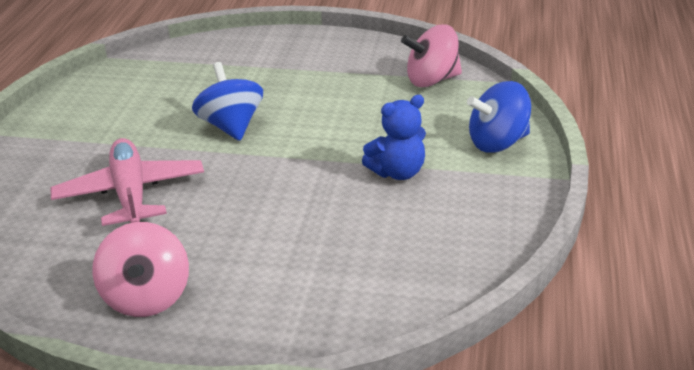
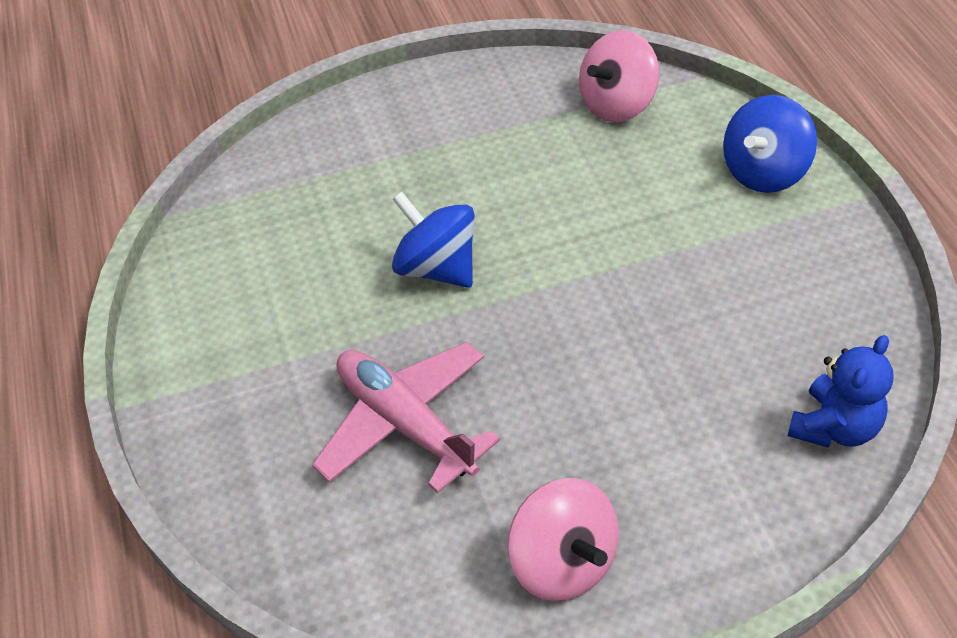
camera: 25 degrees left, 15 degrees up
blue teddy bear [362,95,426,180] -> blue teddy bear moved to [788,335,894,448]

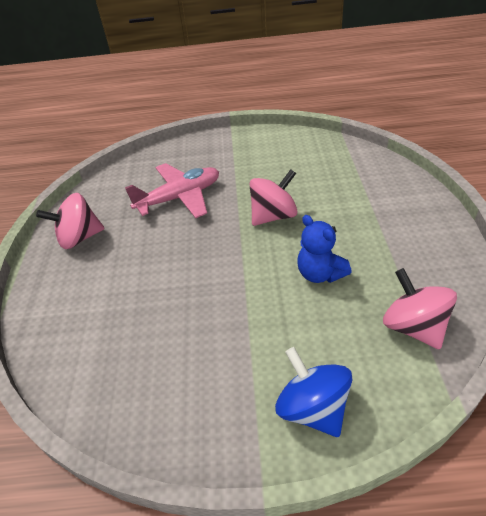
camera: 105 degrees right, 5 degrees down
blue spinning top [392,192,474,288] -> pink spinning top [250,169,298,226]
blue teddy bear [788,335,894,448] -> blue teddy bear moved to [297,215,352,283]

